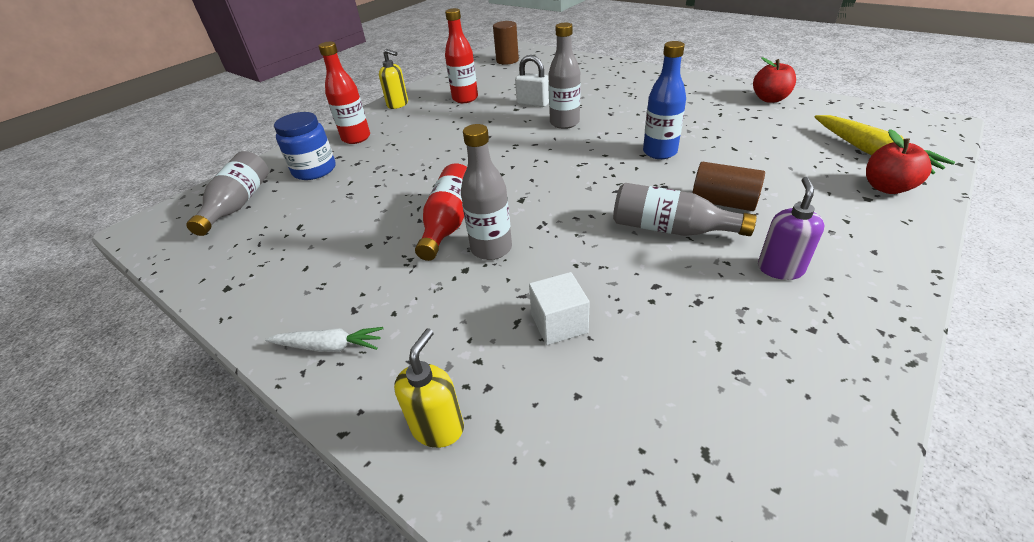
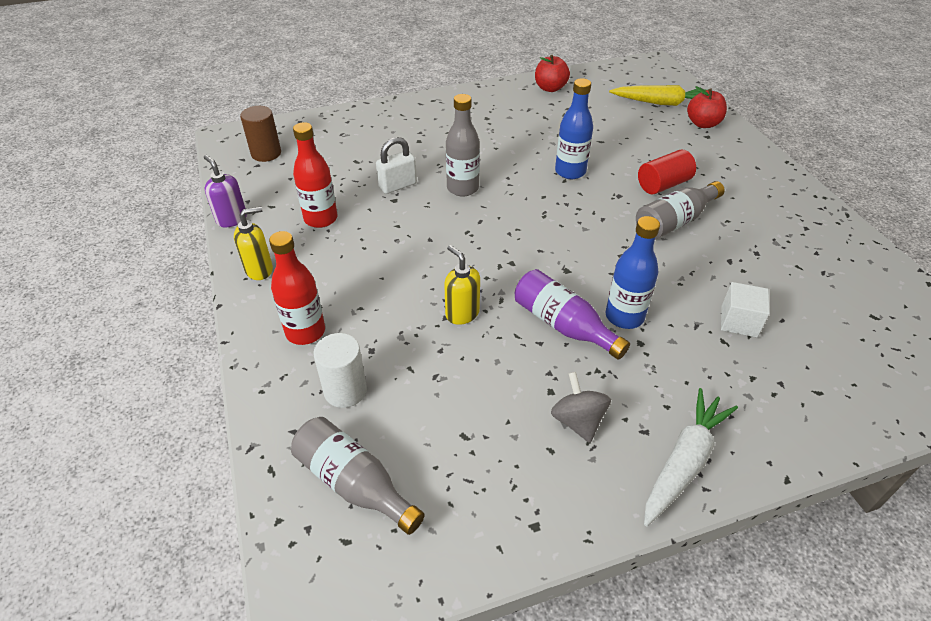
camera: 60 degrees left, 5 degrees up
white carrot [265,327,384,352] -> white carrot [644,388,738,526], size x1.57
blue jar [274,112,335,180] -> white cylinder [313,333,367,408]
yellow soap dispenser [394,328,464,448] -> yellow soap dispenser moved to [444,245,480,325]
red bottle [415,164,467,261] -> purple bottle [515,269,630,360]
grey bottle [461,124,512,260] -> blue bottle [606,216,660,329]
brown cylinder [692,162,765,211] -> red cylinder [638,149,696,194]
purple soap dispenser [758,177,824,280] -> purple soap dispenser moved to [204,155,247,227]
none -> grey spinning top [551,372,611,443]

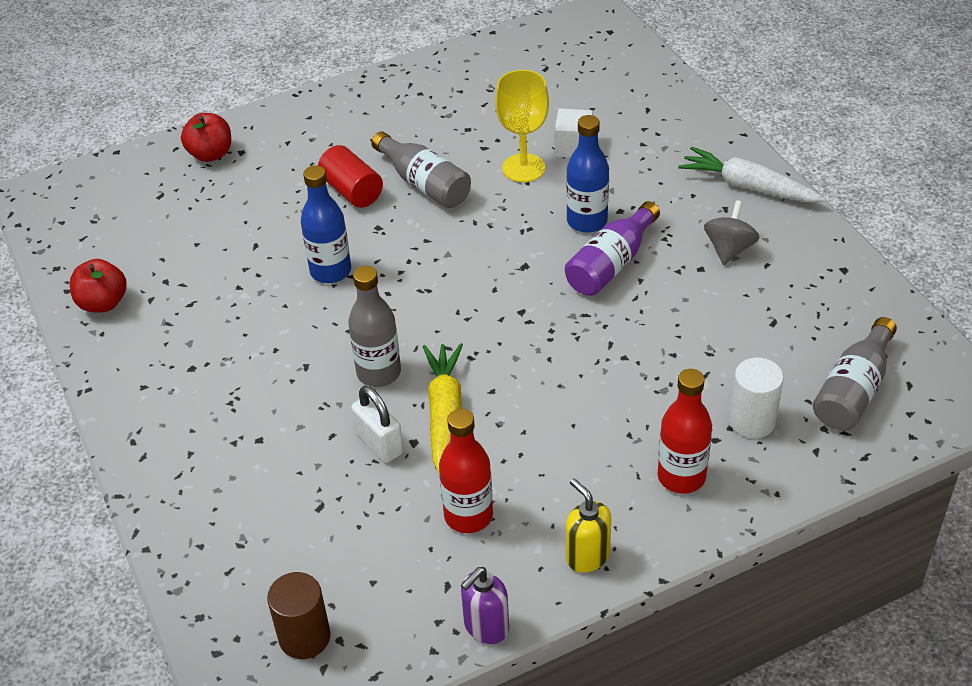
camera: 95 degrees left, 0 degrees up
yellow soap dispenser [444,245,480,325] -> none
grey spinning top [551,372,611,443] -> grey spinning top turned 135 degrees clockwise [704,200,760,265]
yellow carrot [609,85,706,106] -> yellow carrot moved to [423,343,463,473]
none -> yellow goblet [495,70,549,182]

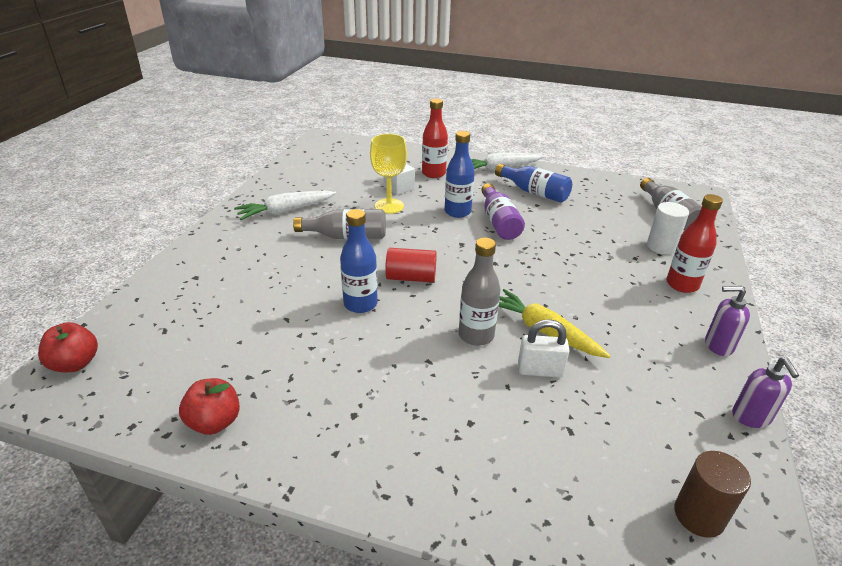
camera: 50 degrees left, 10 degrees down
red apple [181,113,231,162] -> red apple moved to [38,322,98,372]
red cylinder [318,145,383,208] -> red cylinder moved to [385,248,437,283]
red bottle [439,409,493,533] -> red bottle moved to [422,98,448,178]
yellow soap dispenser [566,478,611,573] -> purple soap dispenser [705,286,750,356]
grey spinning top [704,200,760,265] -> blue bottle [495,164,572,203]
none -> white carrot [234,191,336,220]

